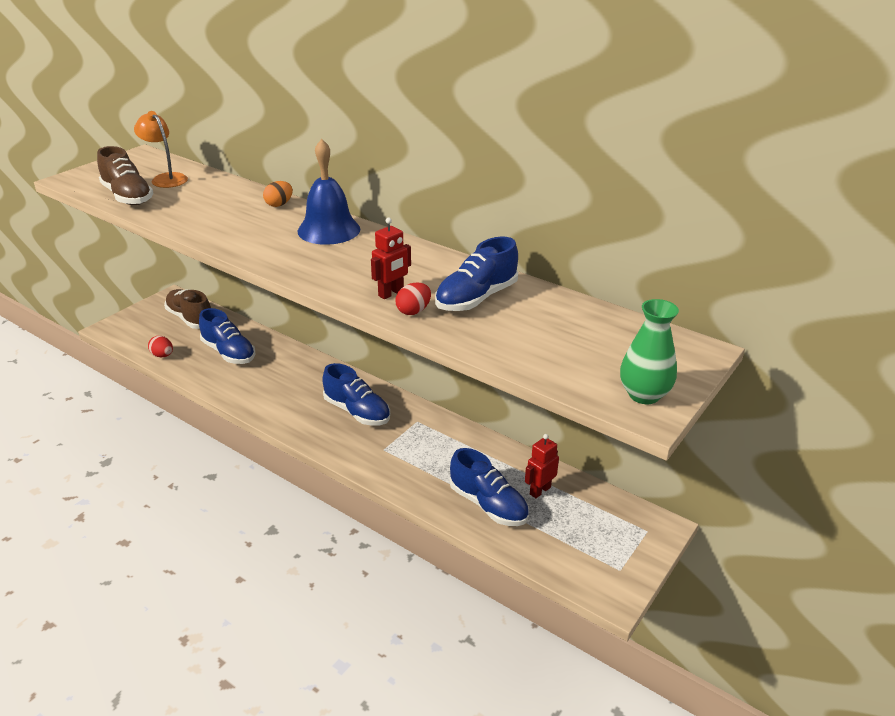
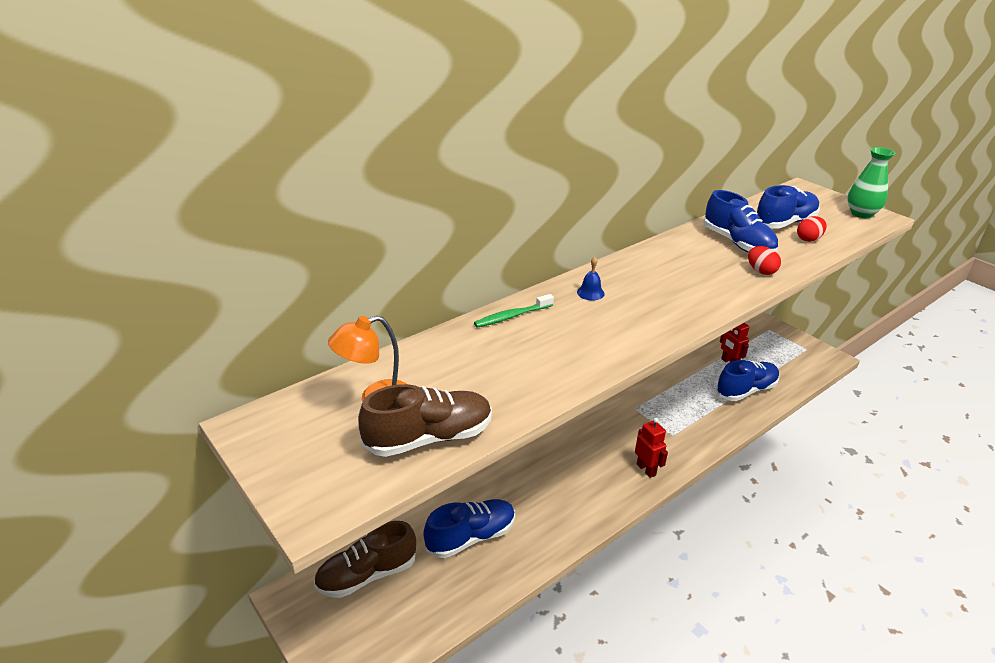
camera: 75 degrees left, 0 degrees up
red egg [148,336,173,357] -> red egg moved to [797,216,827,242]
orange egg [263,181,293,207] -> green toothbrush [474,294,554,328]
blue bell [298,139,360,245] -> blue bell [577,257,605,301], size x0.41
blue shoe [322,363,390,426] -> blue shoe moved to [757,185,820,229]
red robot [371,218,411,299] -> red robot moved to [635,418,668,478]

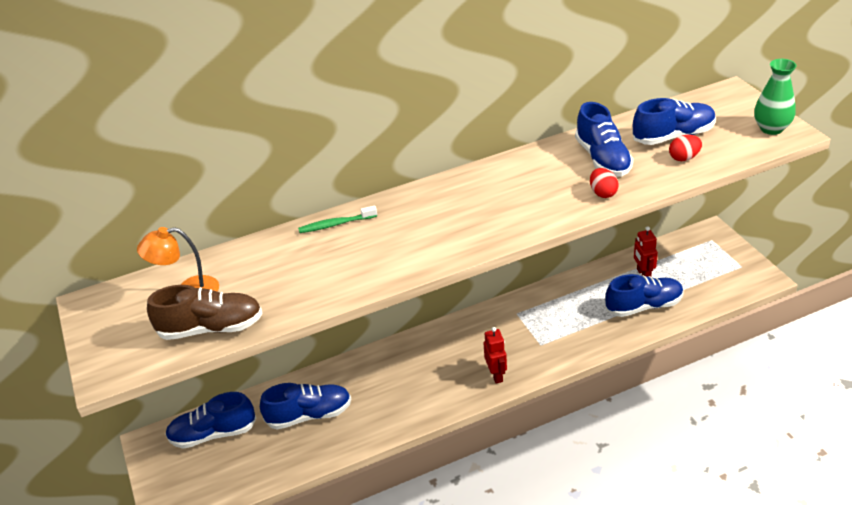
camera: 20 degrees right, 5 degrees up
brown shoe [314,521,416,598] -> blue shoe [165,392,256,449]
blue bell [577,257,605,301] -> none

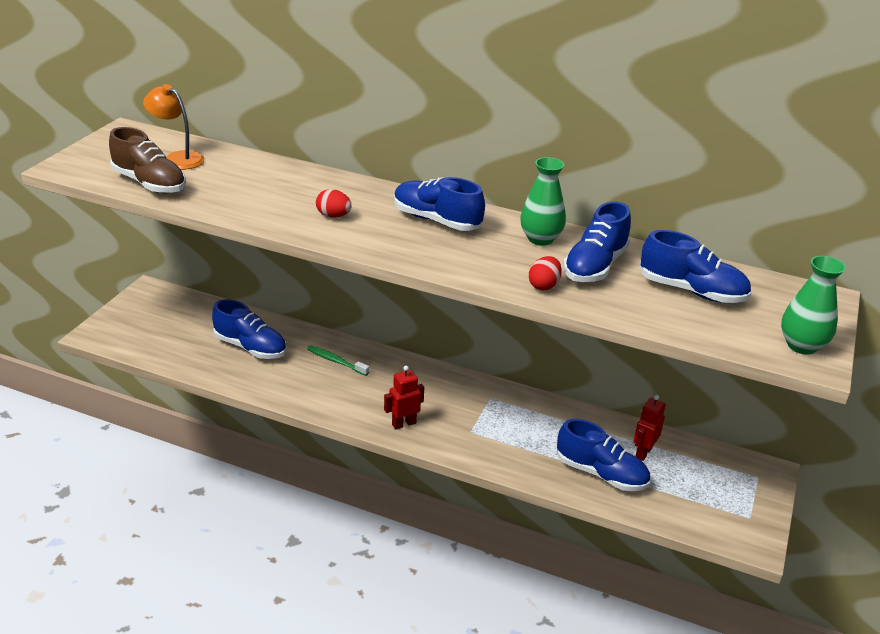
camera: 40 degrees right, 5 degrees down
blue shoe [165,392,256,449] -> blue shoe moved to [394,177,485,231]
green toothbrush [298,206,377,233] -> green toothbrush moved to [307,346,369,376]
red robot [483,327,507,384] -> red robot turned 150 degrees counterclockwise [384,365,424,429]
red egg [669,135,702,161] -> red egg moved to [316,189,352,218]
none -> green vase [520,157,566,246]

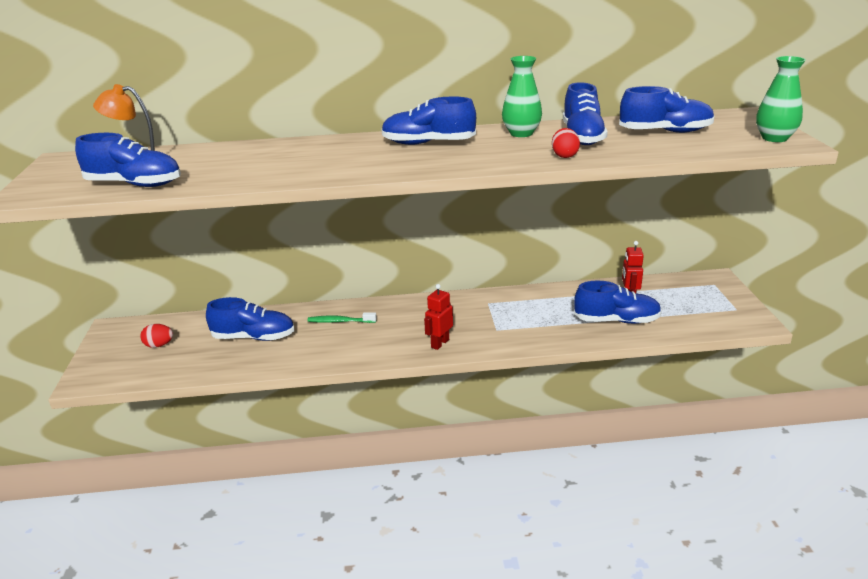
camera: 25 degrees left, 5 degrees down
brown shoe [109,127,186,194] -> blue shoe [75,133,181,187]
red egg [316,189,352,218] -> red egg moved to [140,324,173,348]

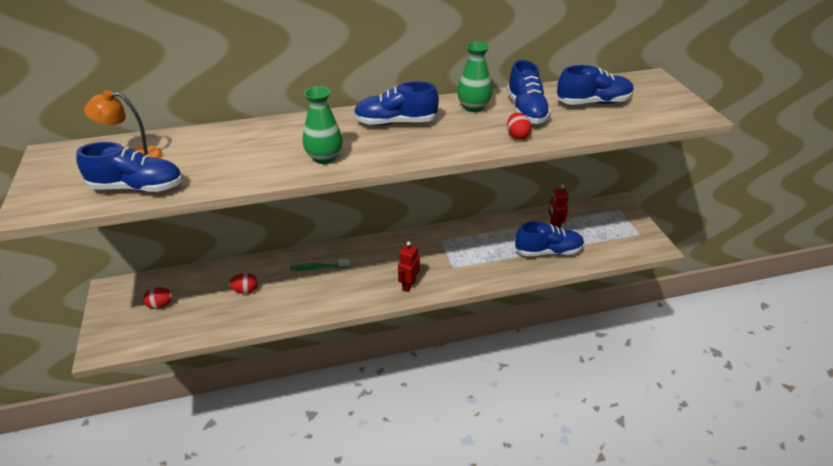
camera: 10 degrees left, 10 degrees up
blue shoe [206,297,295,341] -> red egg [229,273,258,294]
green vase [756,56,806,142] -> green vase moved to [303,86,343,164]

